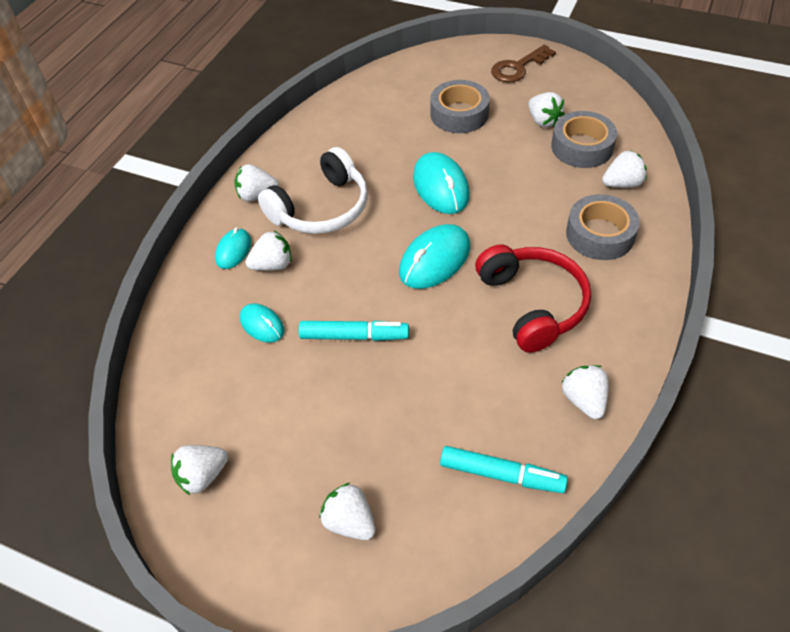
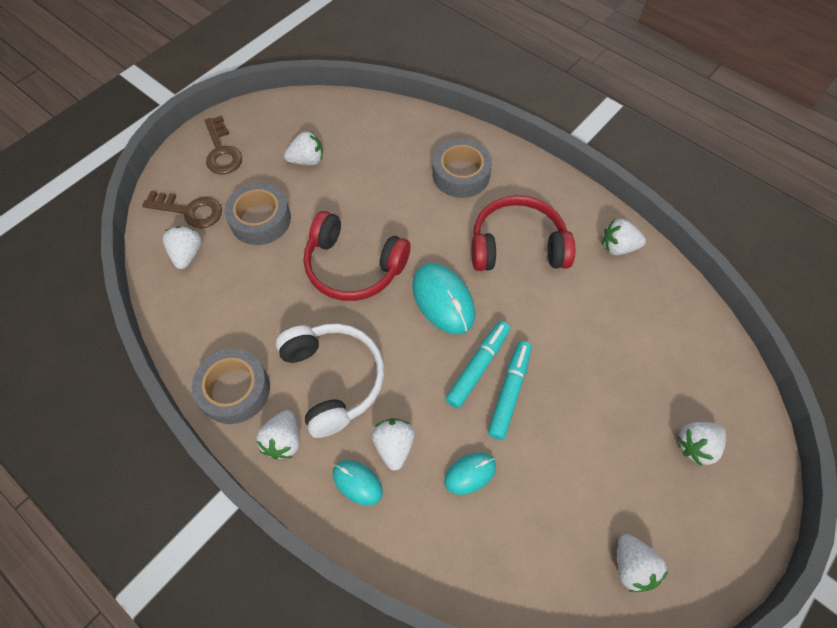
camera: 75 degrees left, 10 degrees up
turquoise mouse [413,152,470,214] -> red headphones [303,211,410,301]
turquoise marker [440,446,568,493] -> turquoise marker moved to [445,321,510,409]
grey tape [551,111,617,168] -> grey tape moved to [192,349,270,424]
white strawberry [602,150,647,188] -> white strawberry moved to [163,226,202,269]
none -> brown key [142,191,222,228]

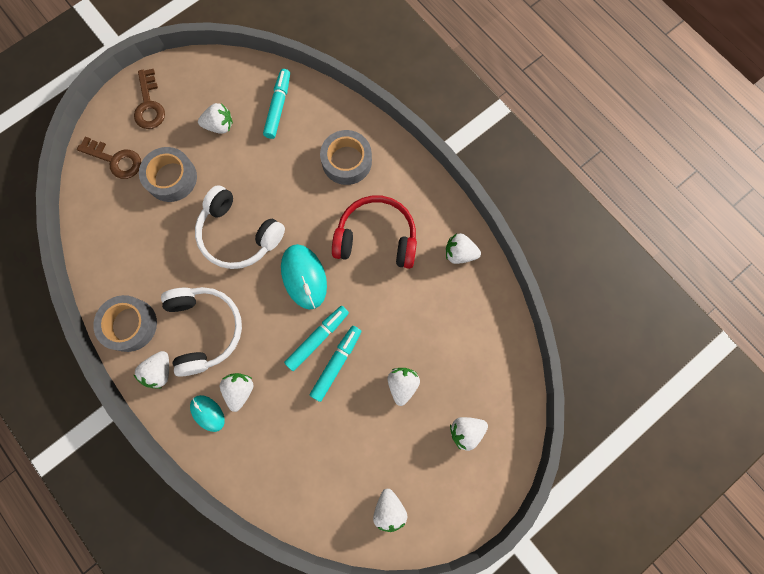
camera: 10 degrees right, 15 degrees up
white strawberry [163,226,202,269] -> white strawberry moved to [388,368,420,406]
red headphones [303,211,410,301] -> white headphones [195,185,285,269]
turquoise mouse [444,452,496,495] -> none
none -> turquoise marker [263,69,290,139]

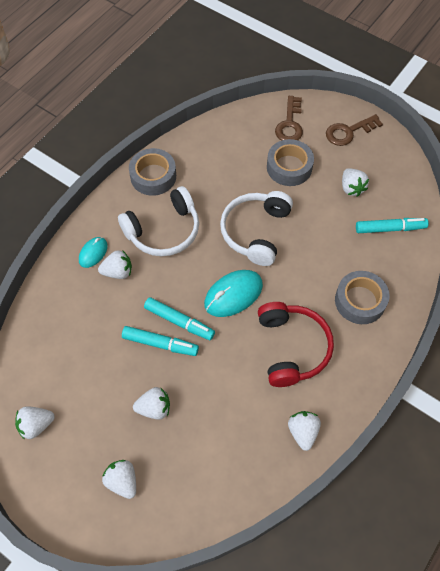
camera: 75 degrees right, 15 degrees down
white strawberry [133,351,169,389] -> none

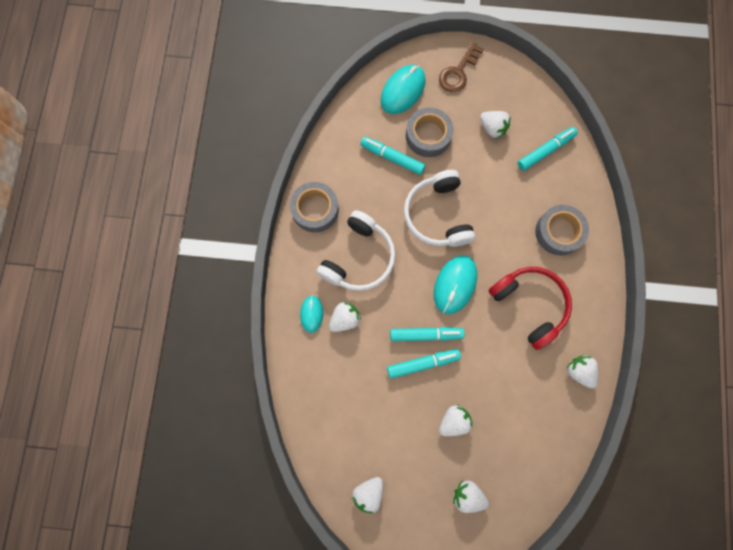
camera: 30 degrees left, 15 degrees up
brown key [275,96,303,141] -> turquoise mouse [381,65,425,114]
none -> turquoise marker [360,137,425,175]

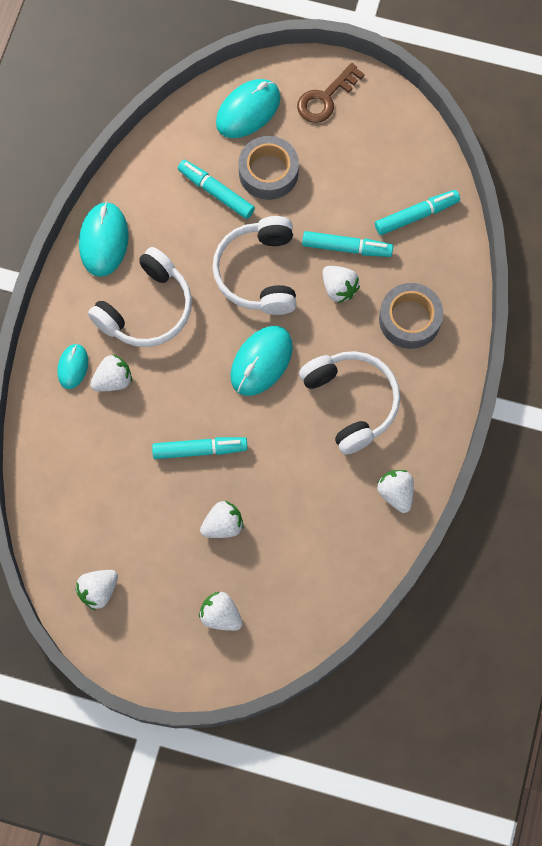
camera: 10 degrees right, 5 degrees down
grey tape [290,182,339,232] -> turquoise mouse [79,202,129,277]
turquoise marker [390,327,465,341] -> turquoise marker moved to [302,231,393,257]
white strawberry [480,111,511,138] -> white strawberry moved to [322,266,360,303]
red headphones [488,267,572,350] -> white headphones [299,351,400,455]

